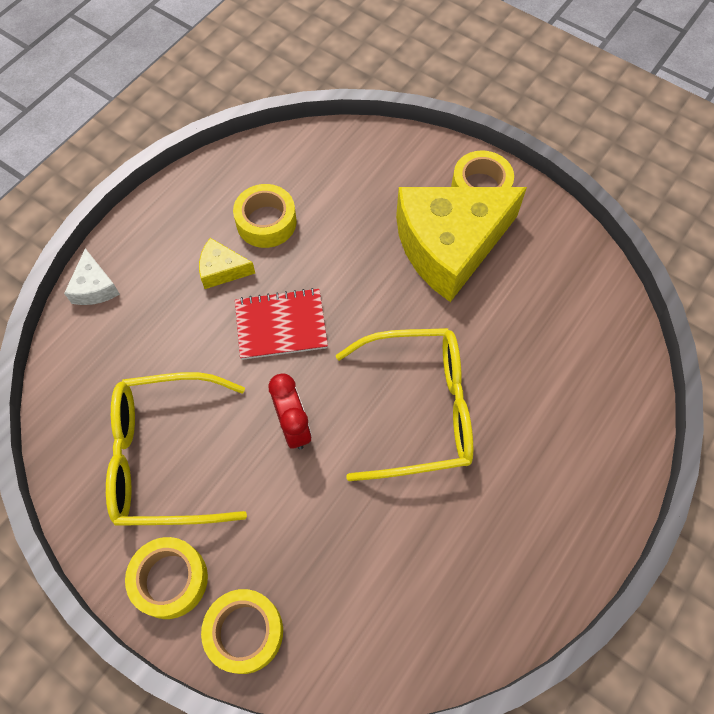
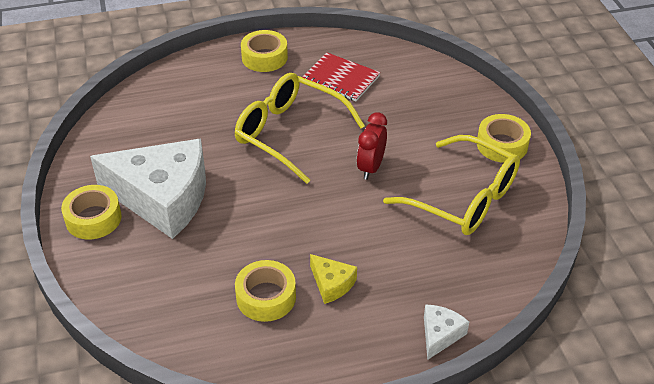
camera: 140 degrees left, 20 degrees down
yellow tape [201,589,283,674] -> yellow tape moved to [241,30,288,72]
red notebook [235,288,328,360] -> red notebook moved to [302,53,380,101]
yellow cheese [396,187,527,302] -> white cheese [90,139,206,239]

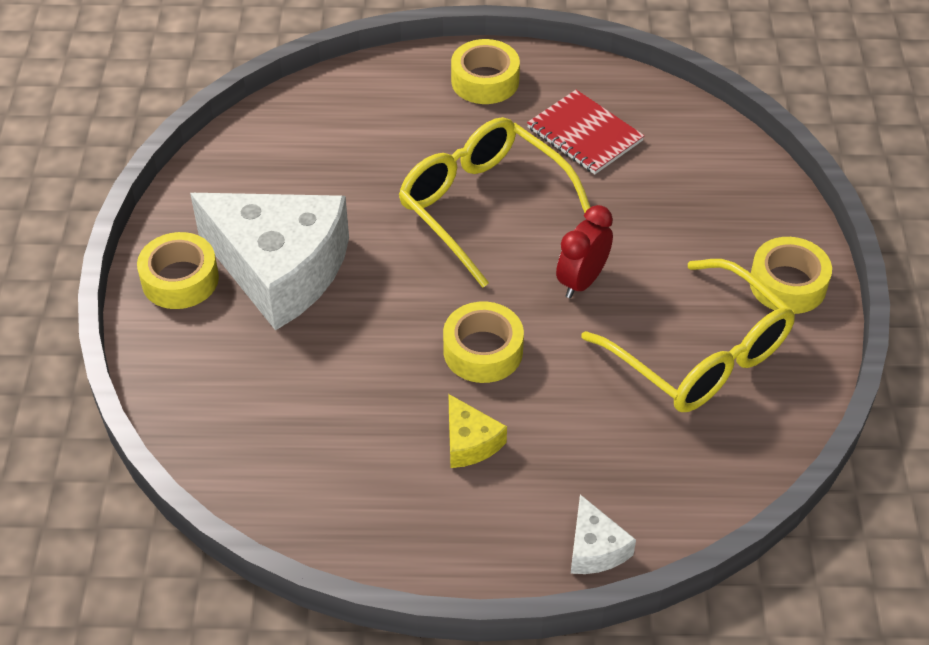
camera: 15 degrees right, 5 degrees up
yellow tape [235,260,296,322] -> yellow tape moved to [443,302,524,383]
white cheese [424,304,469,360] -> white cheese turned 120 degrees clockwise [571,494,636,574]

